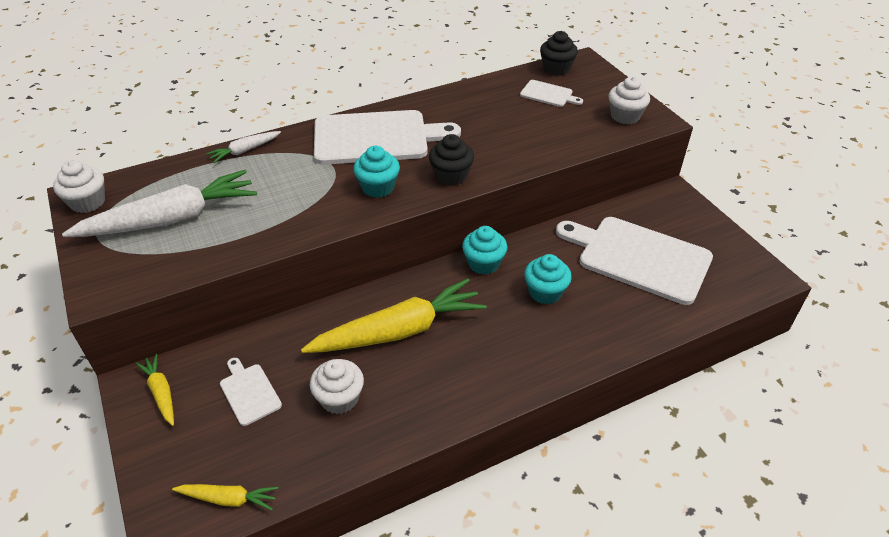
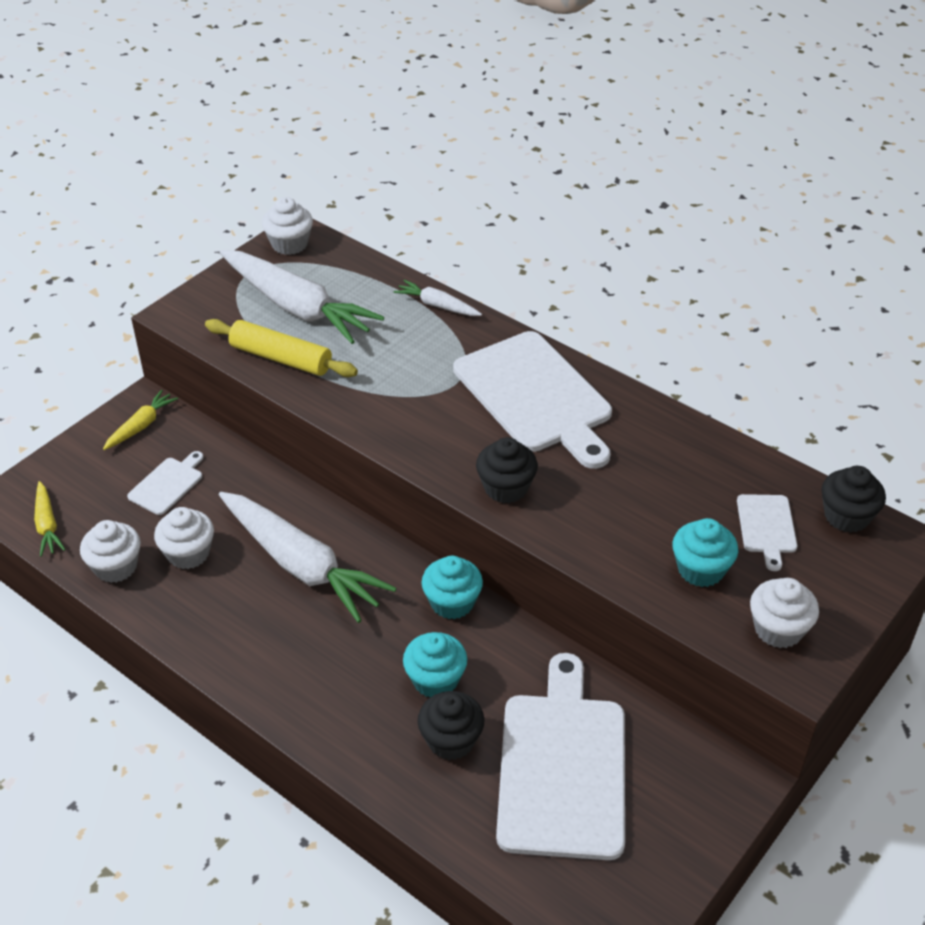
camera: 65 degrees right, 0 degrees up
yellow carrot [301,278,487,353] -> white carrot [219,492,396,623]
turquoise cupcake [353,146,400,198] -> turquoise cupcake moved to [672,518,738,587]
none -> white cupcake [80,520,141,583]
none -> yellow rolling pin [205,319,358,377]
none -> black cupcake [418,691,485,760]

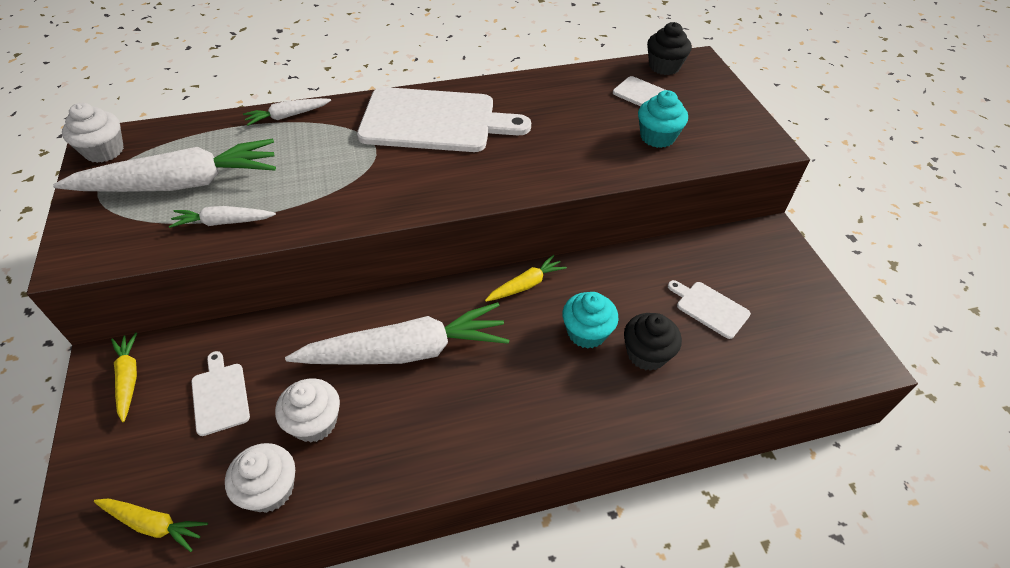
camera: 55 degrees left, 5 degrees up
yellow rolling pin [205,319,358,377] -> white carrot [169,206,276,228]
turquoise cupcake [422,556,483,619] -> yellow carrot [485,255,567,302]
black cupcake [476,437,538,504] -> none
white cutting board [496,653,625,860] -> white cutting board [668,280,751,339], size x0.45
white cupcake [750,578,819,648] -> none

